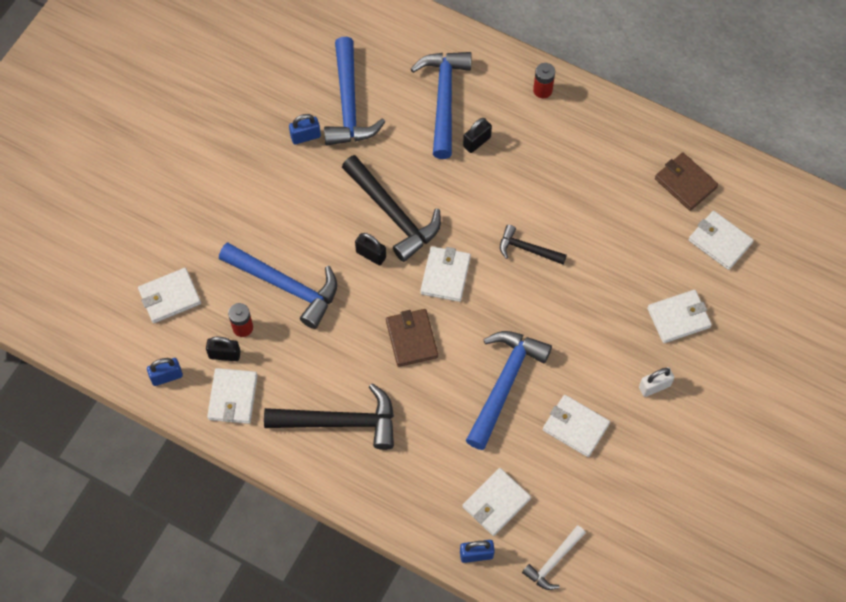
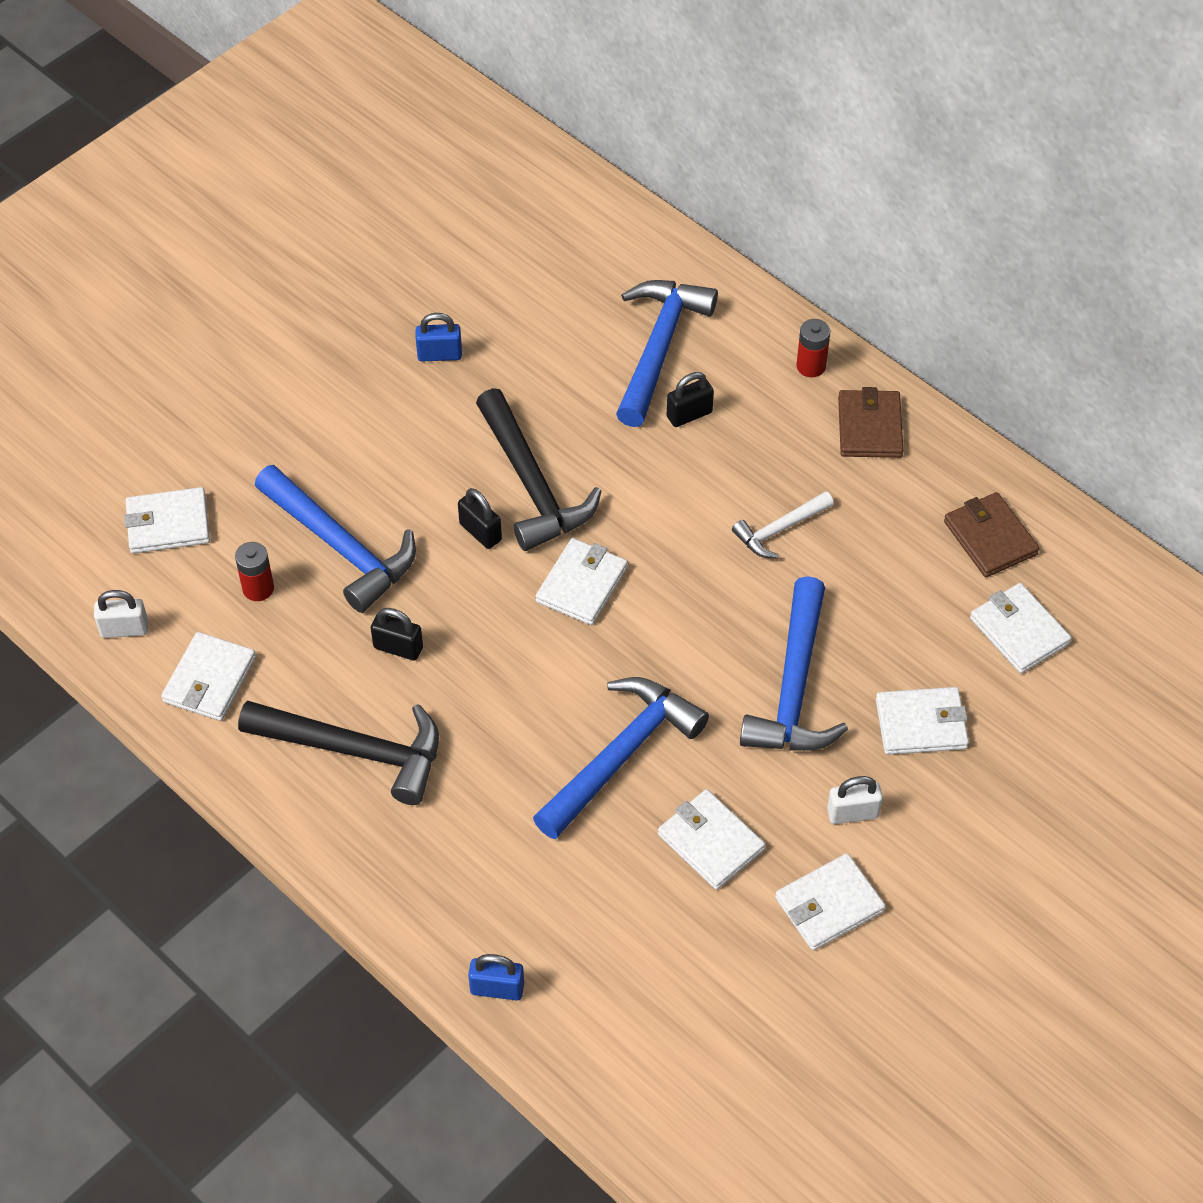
camera: 15 degrees right, 10 degrees down
blue padlock [147,358,183,386] -> white padlock [94,590,148,638]
black padlock [206,337,241,361] -> black padlock moved to [371,608,423,661]
blue hammer [324,37,385,145] -> blue hammer moved to [740,576,848,751]
brown wallet [386,309,438,367] -> brown wallet moved to [838,387,903,458]
white wallet [462,468,531,536] -> white wallet moved to [775,853,886,951]
black hammer [500,225,567,264] -> none
white hammer [522,526,586,590] -> white hammer moved to [732,491,834,558]

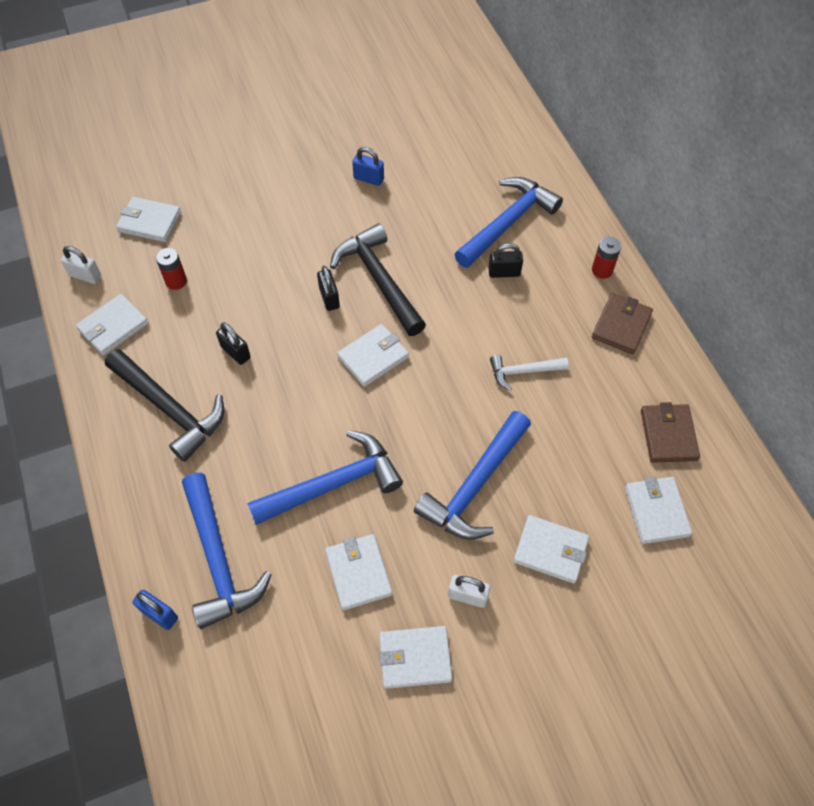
camera: 25 degrees right, 5 degrees up
blue hammer [255,465,416,613] -> blue hammer moved to [182,473,272,629]
black hammer [476,388,601,551] -> black hammer turned 150 degrees clockwise [330,223,426,336]

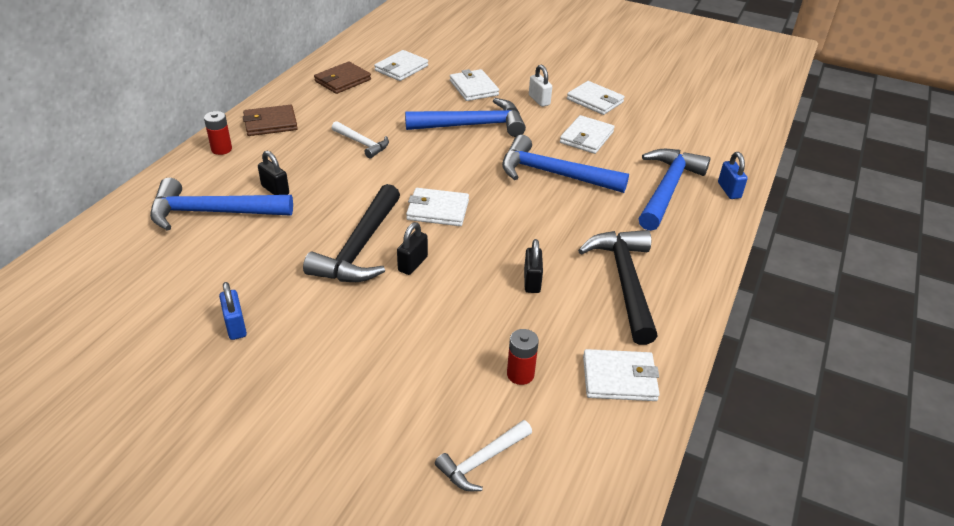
camera: 135 degrees left, 20 degrees down
white padlock [61,246,101,284] -> none
white wallet [116,197,181,242] -> white hammer [435,420,532,491]

